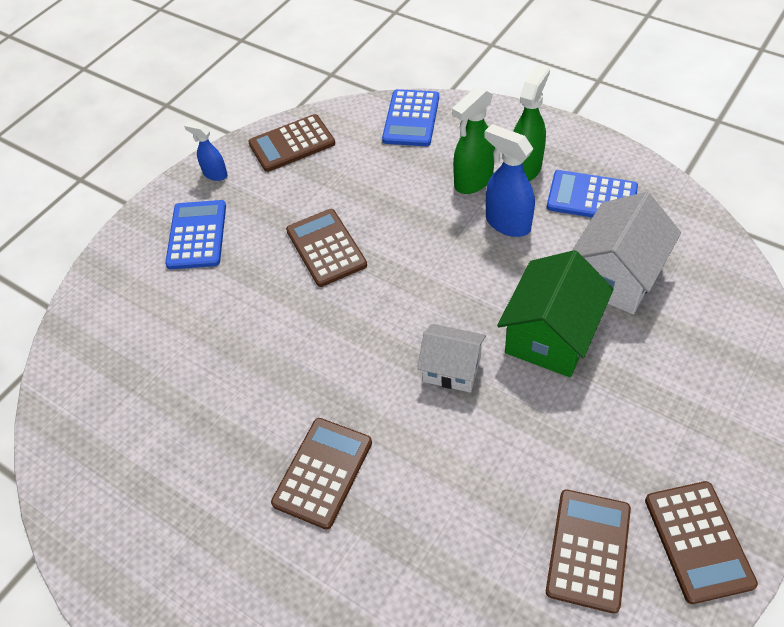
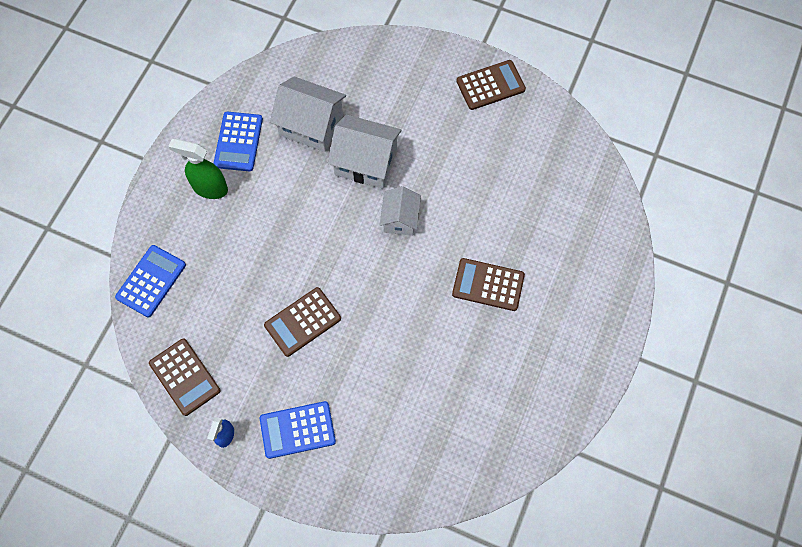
camera: 105 degrees left, 15 degrees up
blue calculator [382,89,439,146] -> blue calculator turned 60 degrees counterclockwise [115,245,186,317]
green spray bottle [452,86,495,194] -> none
blue spray bottle [484,124,535,237] -> none
green house [497,250,614,377] -> white house [328,115,402,189]
brown calculator [546,489,631,614] -> none

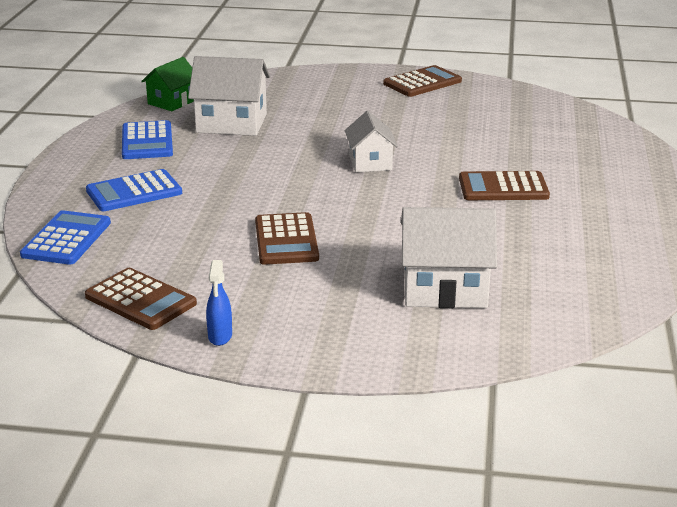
camera: 15 degrees left, 40 degrees down
green spray bottle [168,138,228,199] -> none
blue calculator [260,401,336,459] -> blue calculator moved to [86,169,182,211]
brown calculator [264,287,341,357] -> brown calculator turned 45 degrees counterclockwise [255,212,319,265]
white house [328,115,402,189] -> white house moved to [401,207,497,308]
none -> green house [141,57,194,111]

